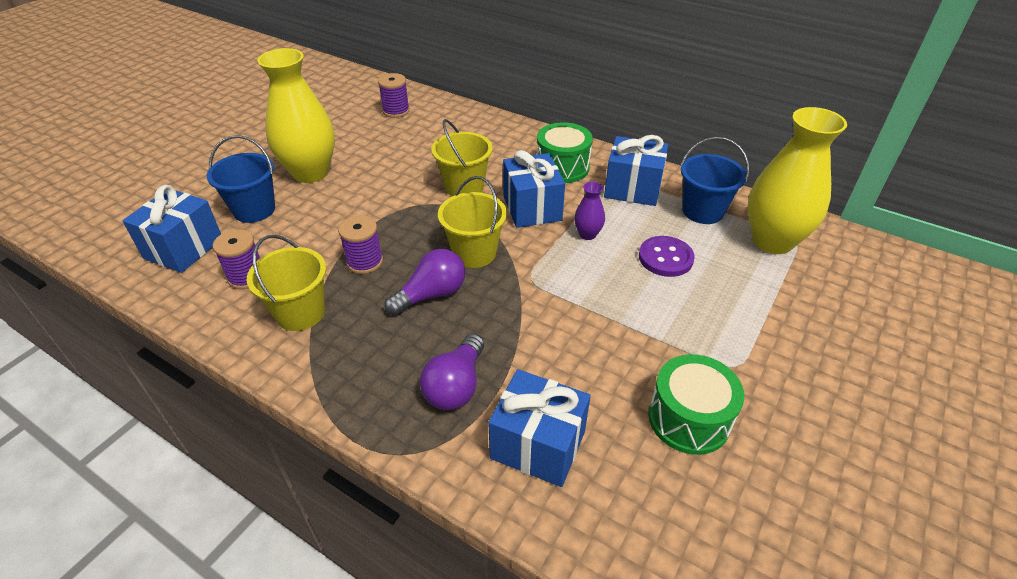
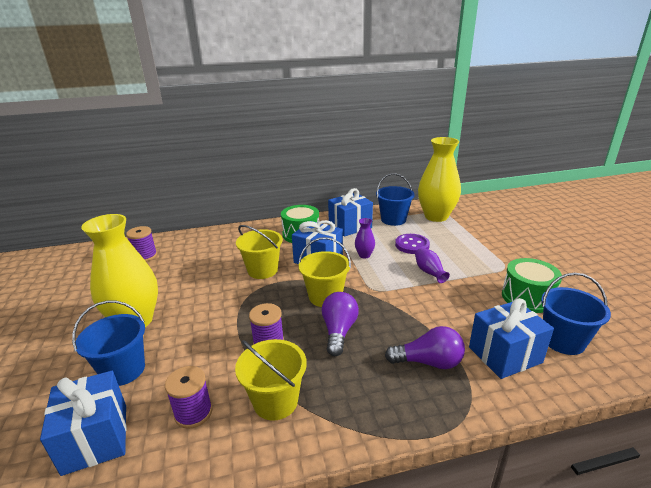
camera: 45 degrees left, 15 degrees down
purple light bulb [420,334,484,410] -> purple light bulb turned 60 degrees counterclockwise [385,326,465,369]
none -> purple vase [415,248,450,283]
none -> blue bucket [541,273,611,355]

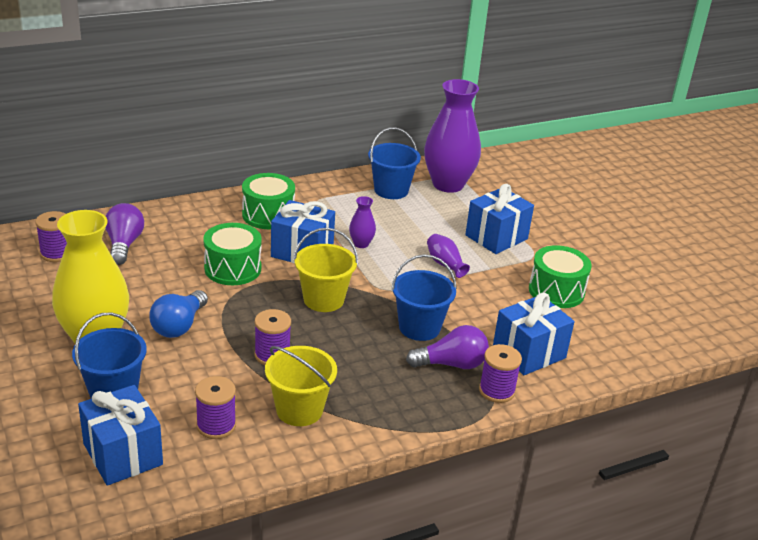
camera: 15 degrees left, 5 degrees up
yellow bucket [236,225,283,279] -> green drum [203,223,262,285]
purple light bulb [322,292,359,356] -> purple light bulb moved to [105,203,144,265]
blue gift [328,188,373,237] -> blue gift moved to [465,184,534,254]
purple button [395,234,430,254] -> none
yellow vase [418,137,461,222] -> purple vase [424,79,481,193]
blue bucket [541,273,611,355] -> blue bucket moved to [391,254,457,341]
none -> blue light bulb [149,290,208,338]
none -> purple spool [479,344,522,403]

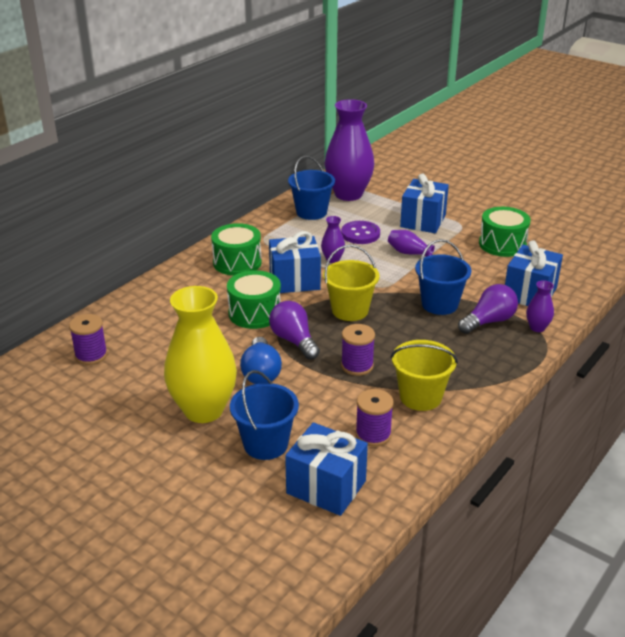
camera: 25 degrees left, 0 degrees up
purple light bulb [105,203,144,265] -> purple light bulb moved to [269,301,320,360]
purple spool [479,344,522,403] -> purple vase [526,280,554,332]
none -> purple button [341,221,380,244]

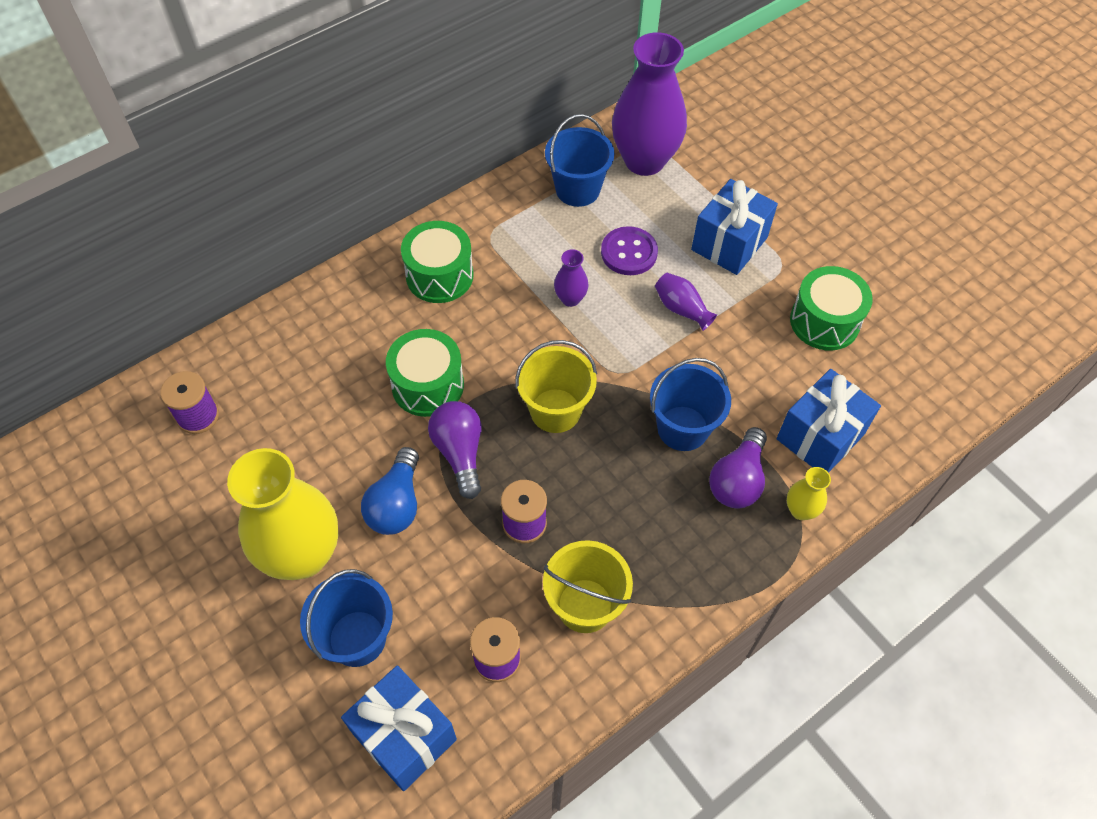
camera: 15 degrees right, 25 degrees up
blue gift [269,231,321,293] -> none
purple light bulb [458,284,518,334] -> purple light bulb turned 135 degrees clockwise [709,427,767,508]
purple vase [526,280,554,332] -> yellow vase [787,467,831,520]

